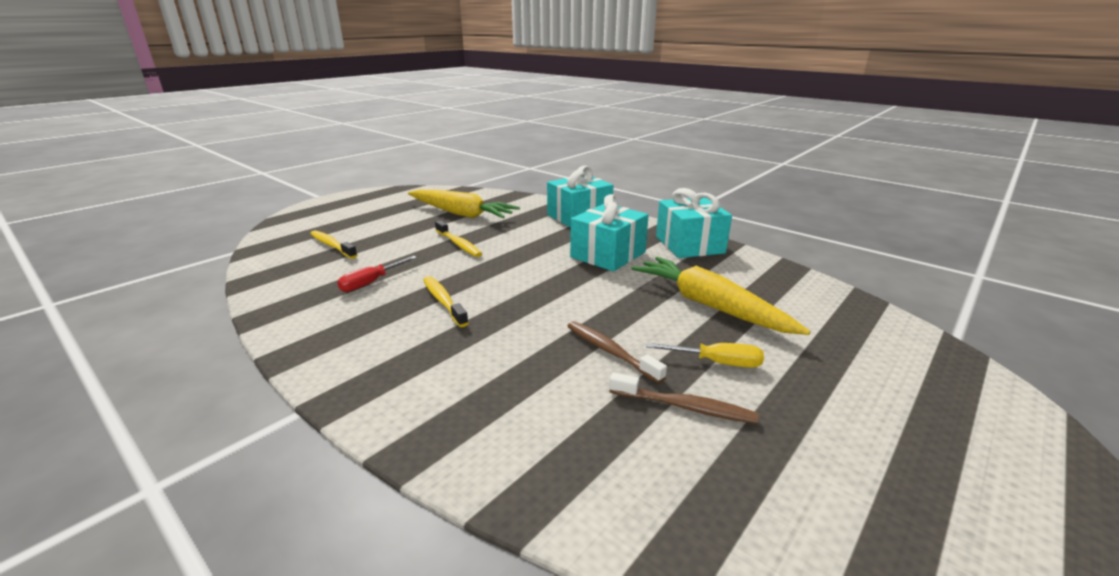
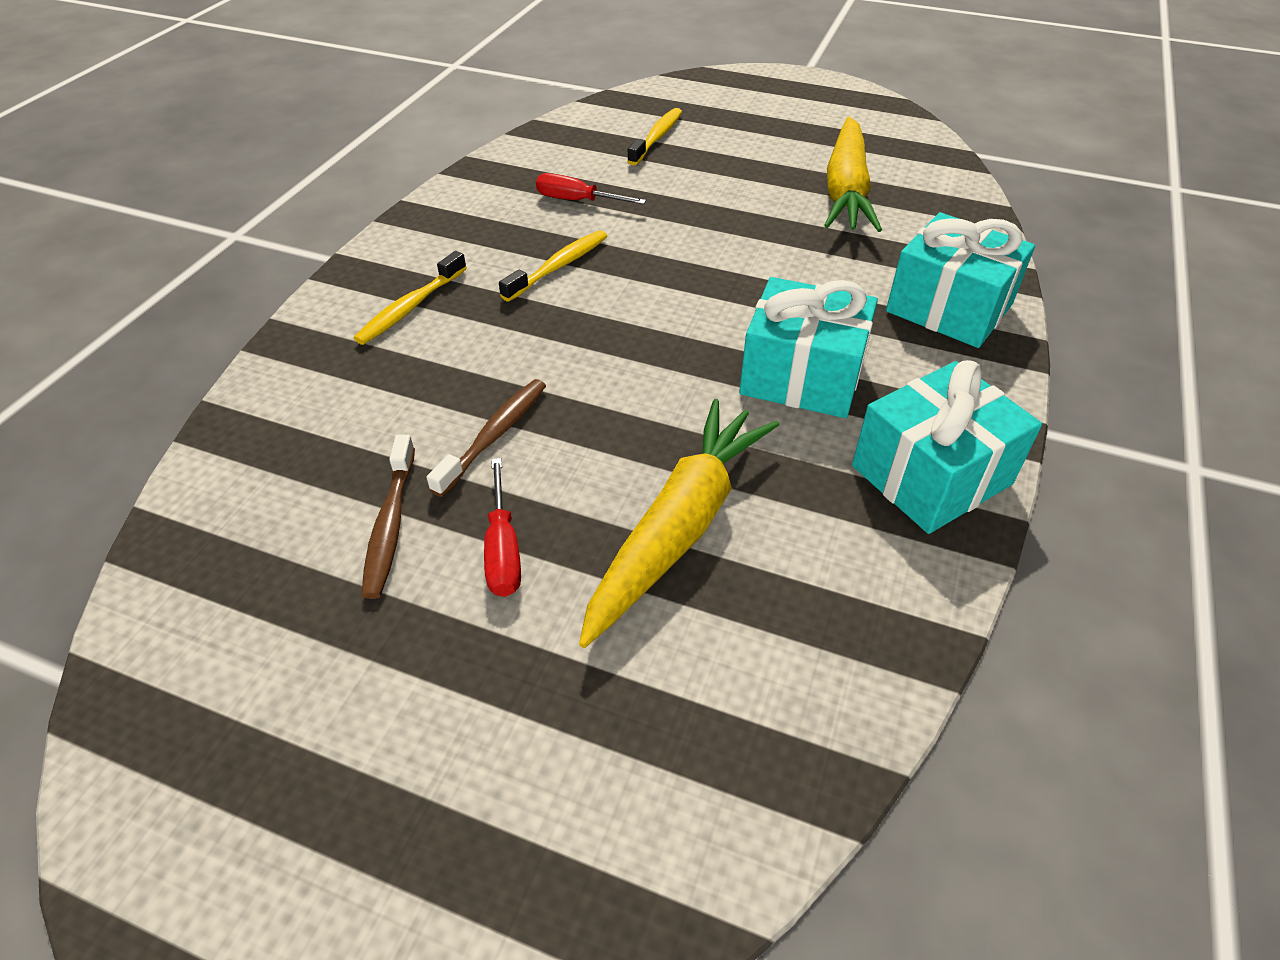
camera: 70 degrees right, 20 degrees up
yellow toothbrush [435,220,482,257] -> yellow toothbrush moved to [354,251,467,345]
yellow screwdriver [646,343,764,368] -> red screwdriver [484,458,521,597]

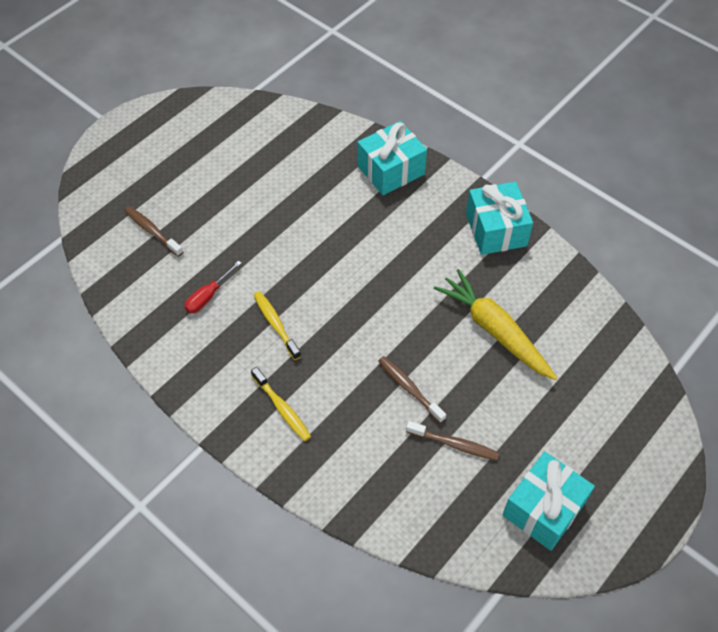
camera: 70 degrees left, 10 degrees up
red screwdriver [484,458,521,597] -> none
yellow toothbrush [627,108,682,165] -> brown toothbrush [125,206,183,257]
turquoise gift [739,277,878,418] -> turquoise gift moved to [503,452,595,551]
yellow carrot [824,117,882,232] -> none

